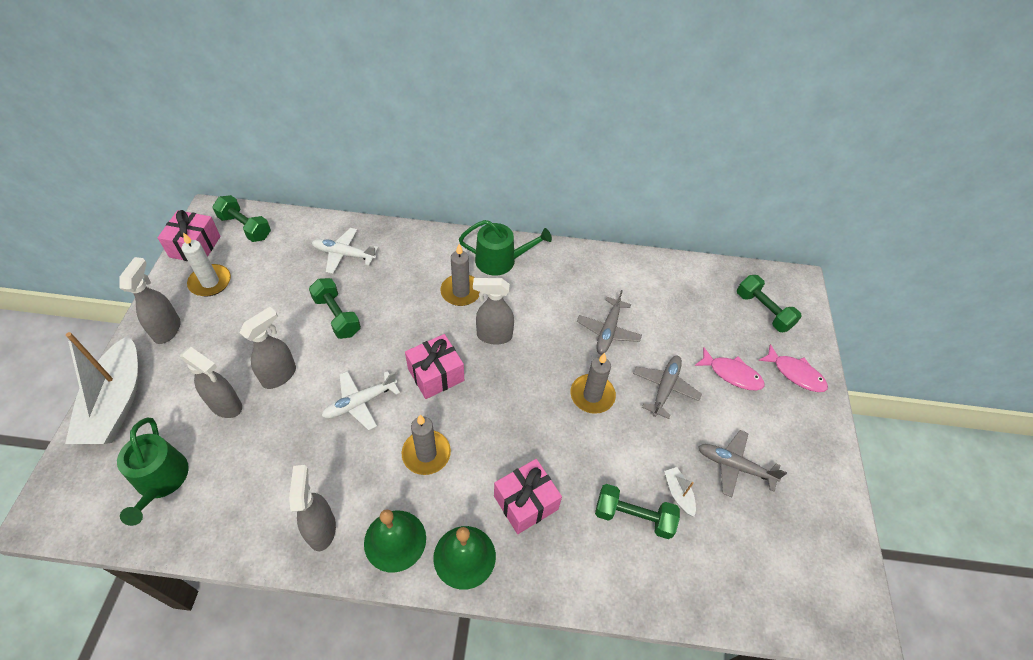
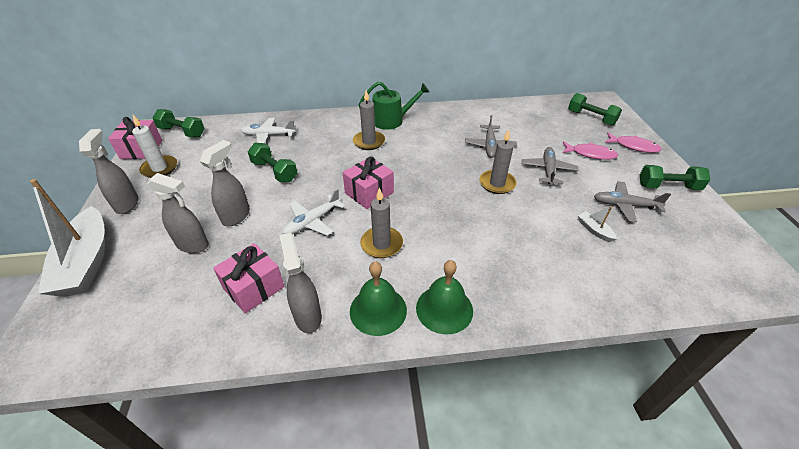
camera: 10 degrees left, 10 degrees down
green watering can [117,418,189,526] -> none
grey spray bottle [473,278,514,345] -> none
pink gift [494,459,562,534] -> pink gift moved to [213,243,285,314]
green dumbbell [595,484,680,539] -> green dumbbell moved to [640,165,710,190]

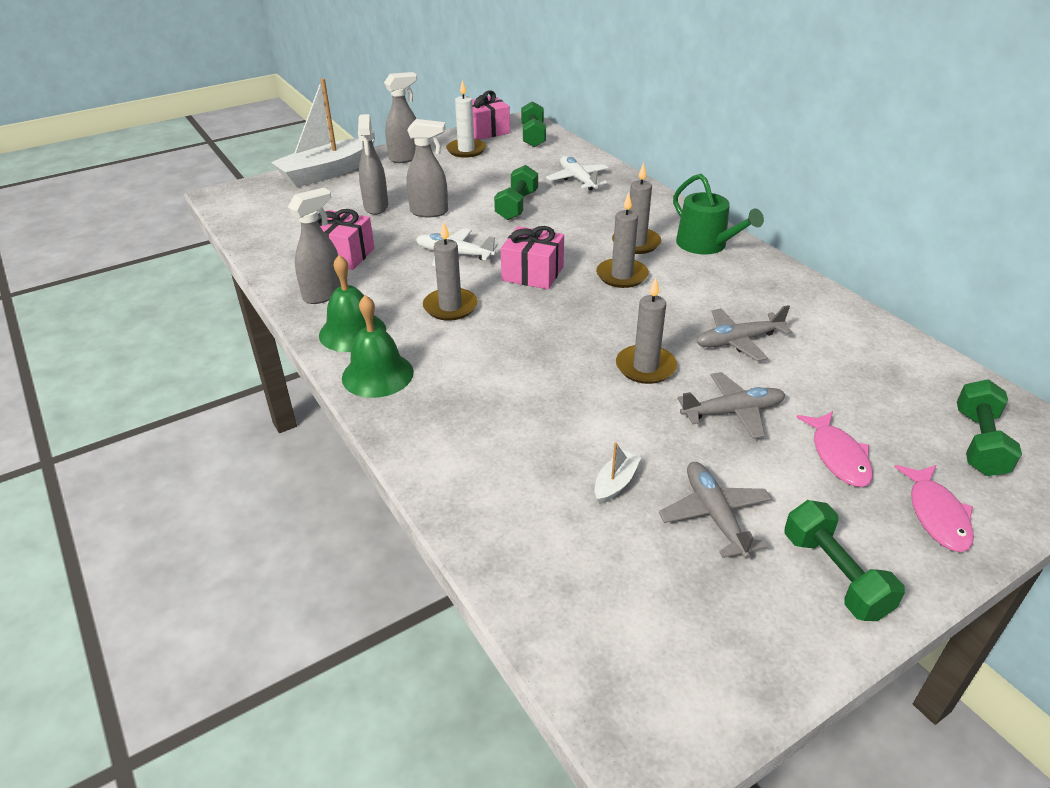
camera: 65 degrees right, 5 degrees down
none -> grey candle [596,193,649,288]

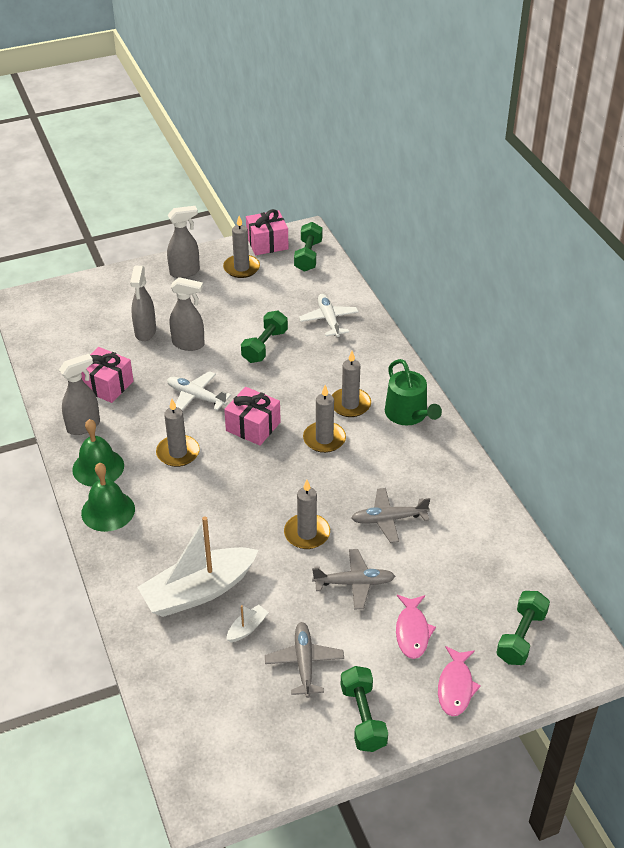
camera: 10 degrees right, 5 degrees up
white boat [271,78,375,187] -> white boat moved to [137,516,259,617]
white candle [446,80,486,158] -> grey candle [223,216,260,278]

